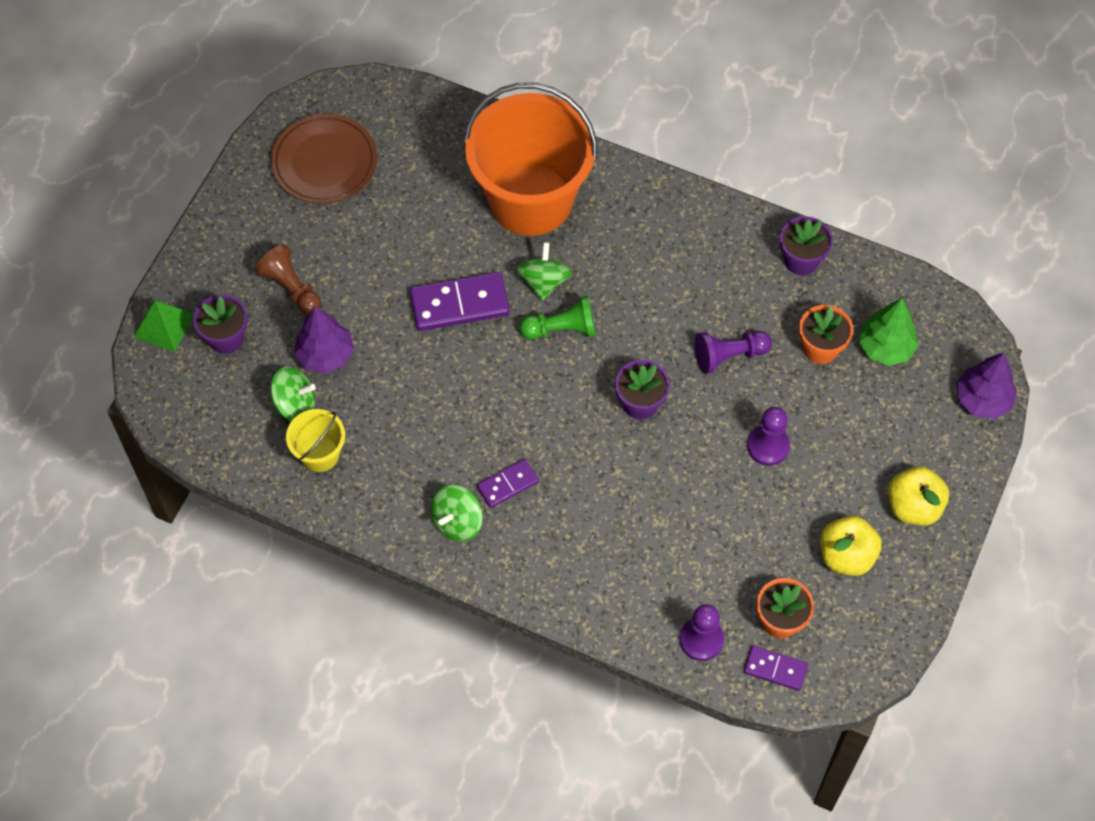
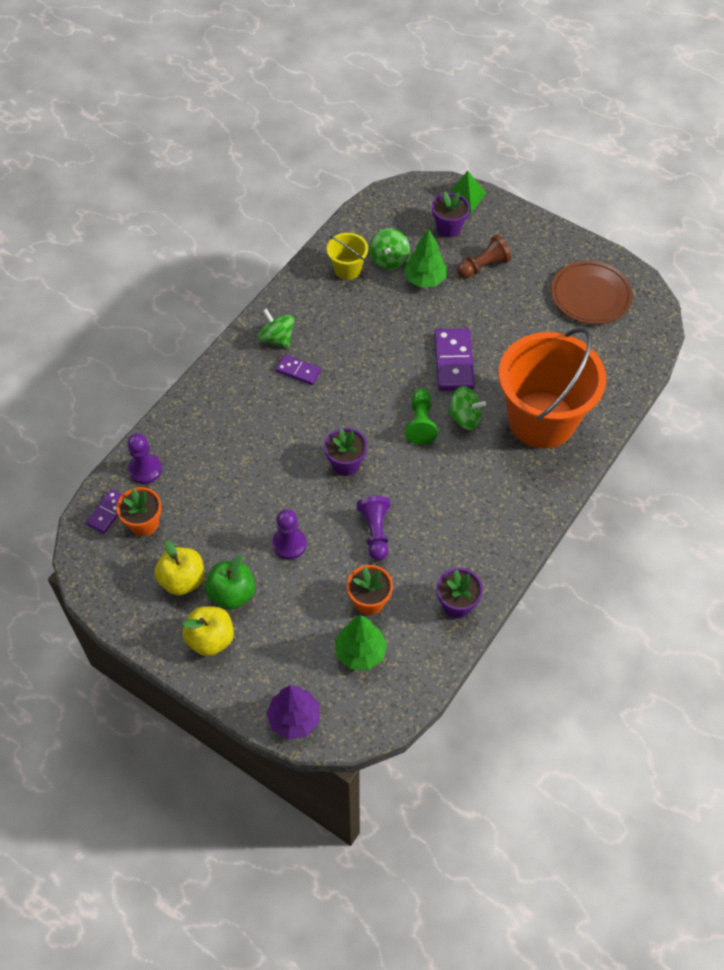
camera: 100 degrees right, 5 degrees down
purple tree [294,306,354,374] -> green tree [404,229,447,288]
purple domino [477,459,539,508] -> purple domino turned 45 degrees counterclockwise [275,355,321,385]
none -> green apple [205,555,255,610]

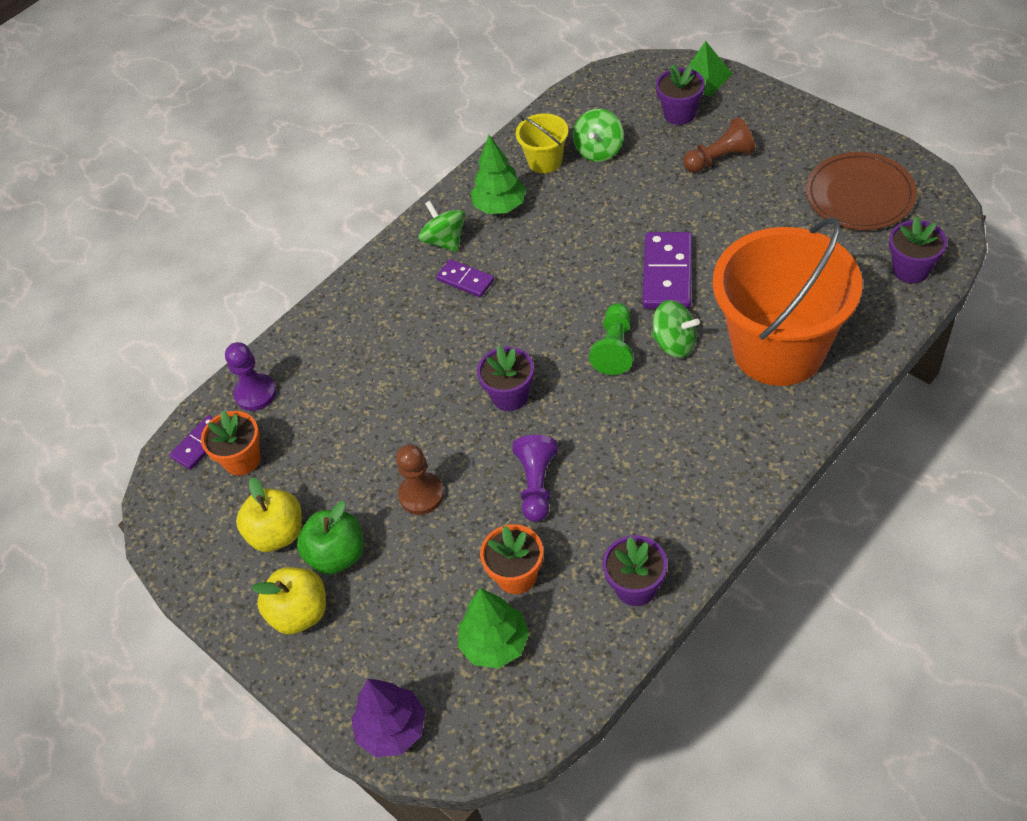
camera: 15 degrees right, 5 degrees down
purple pawn [272,509,307,560] -> brown pawn [396,444,444,515]
green tree [404,229,447,288] -> green tree moved to [470,135,526,214]
none -> purple flower pot [889,216,947,283]

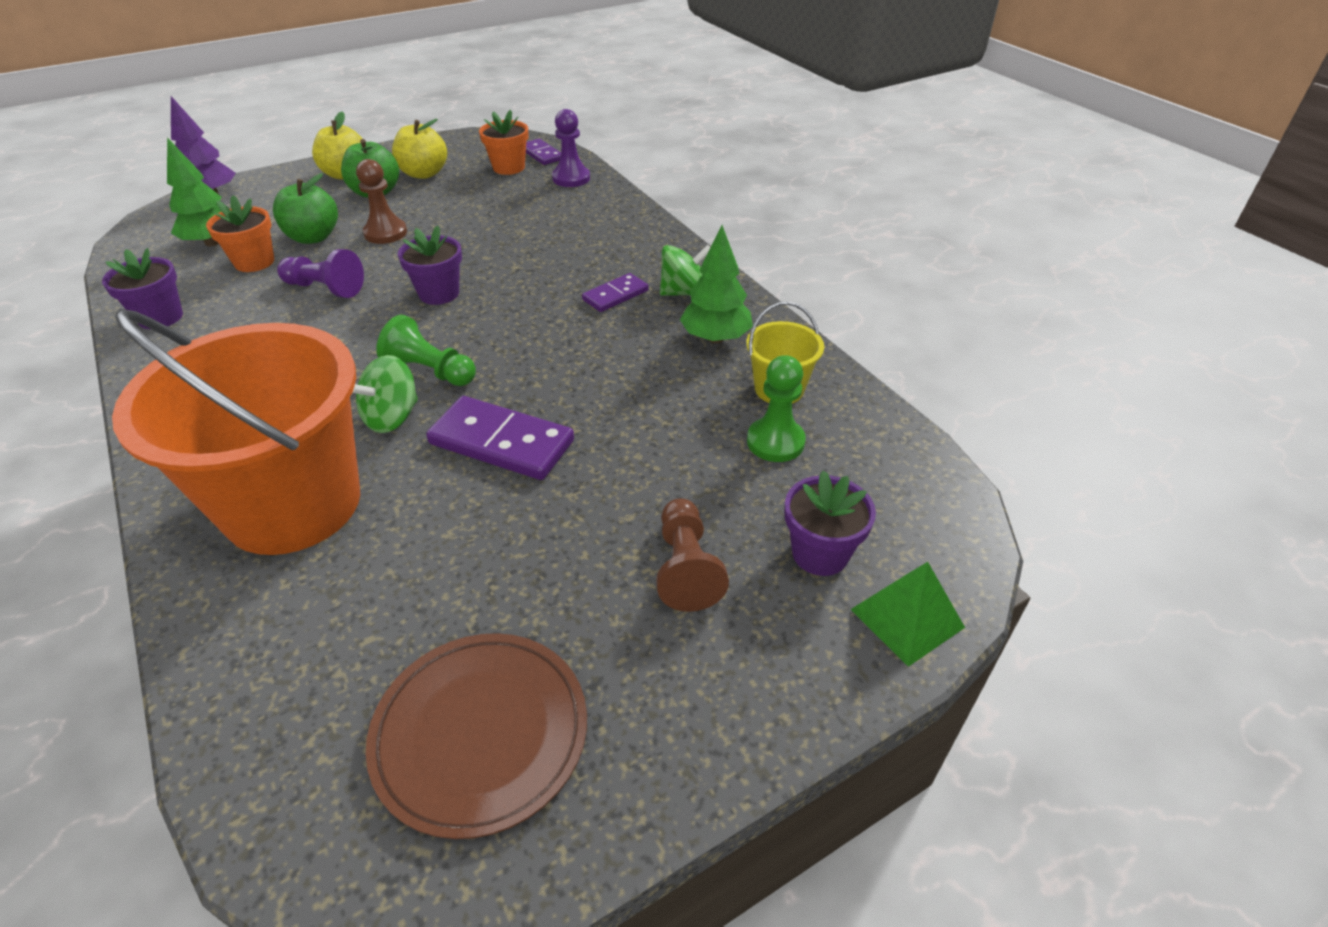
camera: 100 degrees right, 10 degrees down
green spinning top [573,109,623,162] -> green pawn [747,355,806,462]
purple flower pot [889,216,947,283] -> none
none -> green apple [273,173,338,244]

